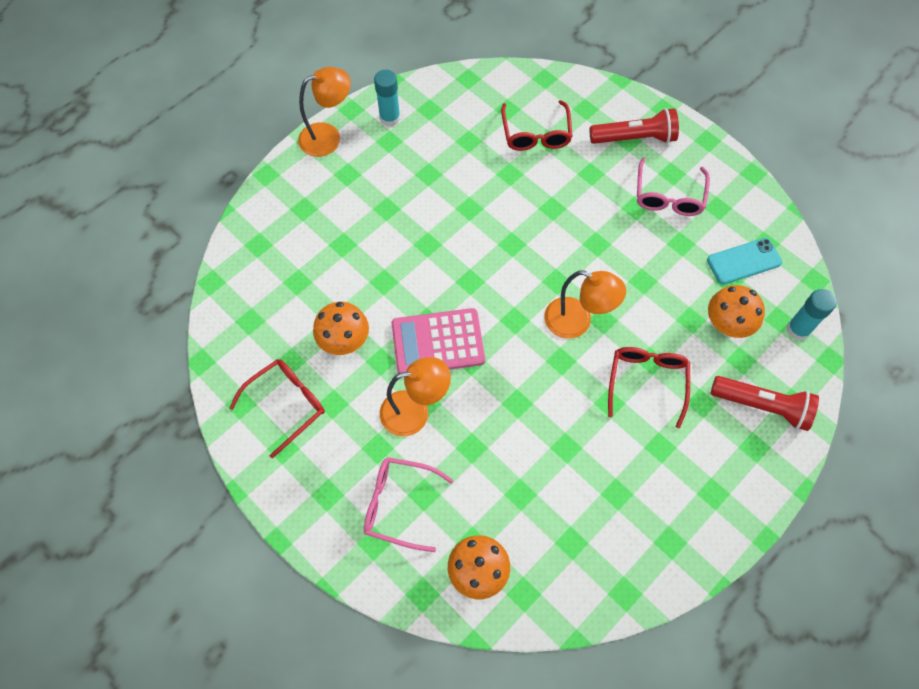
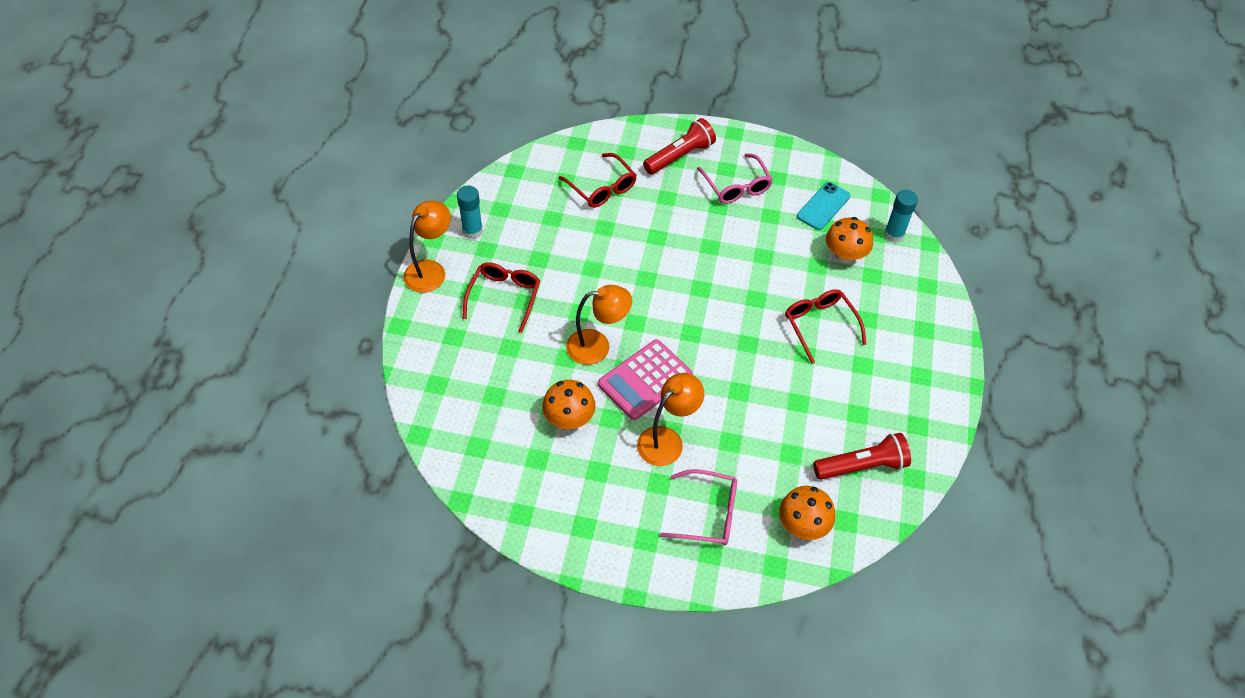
camera: 35 degrees left, 10 degrees down
red glasses [229,359,325,458] -> red glasses moved to [463,262,540,333]
pink glasses [364,457,454,552] -> pink glasses turned 150 degrees counterclockwise [660,469,737,545]
orange lamp [544,271,626,339] -> orange lamp moved to [566,285,632,365]
red flashlight [711,376,819,431] -> red flashlight moved to [813,433,911,480]

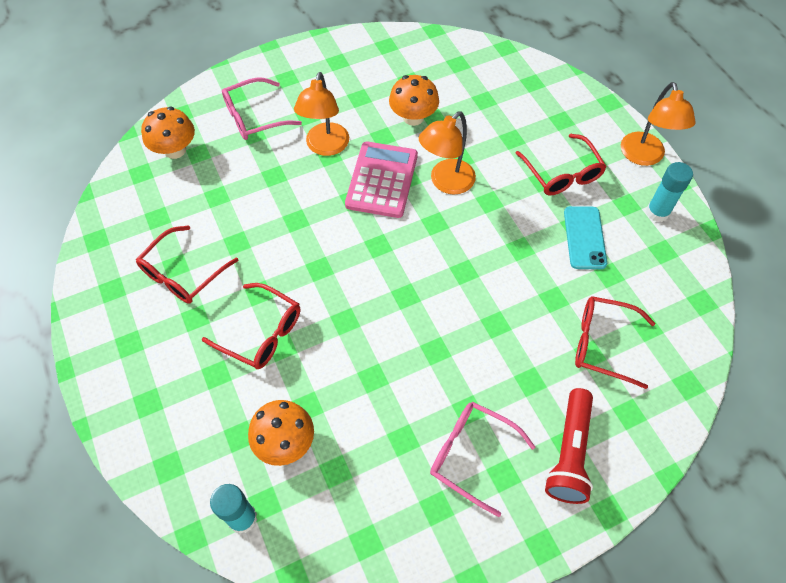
camera: 145 degrees right, 5 degrees up
turquoise phone [797,182,851,230] -> turquoise phone moved to [564,206,607,269]
red flashlight [813,433,911,480] -> none
none -> red glasses [136,225,239,304]

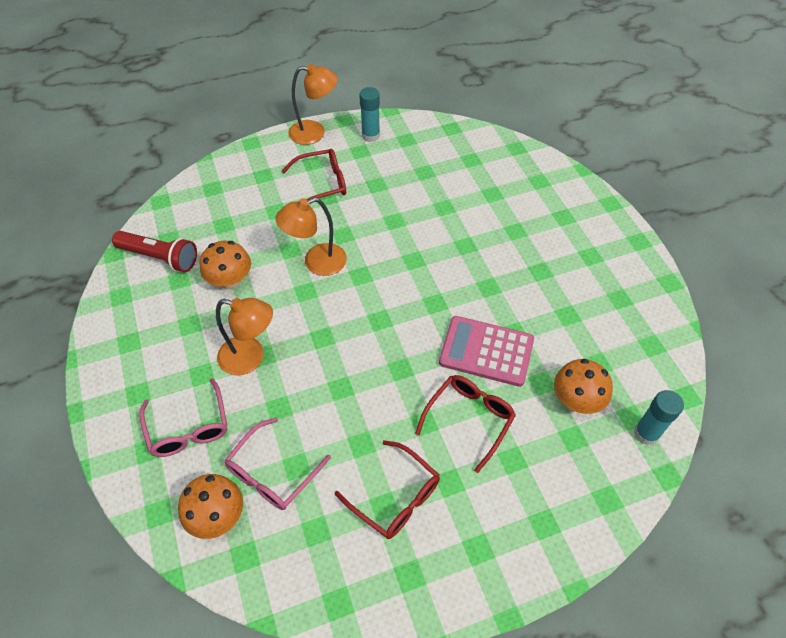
camera: 85 degrees left, 5 degrees down
pink calculator [345,142,418,218] -> pink calculator moved to [439,316,534,387]
orange lamp [419,112,476,195] -> orange lamp turned 105 degrees clockwise [275,198,347,276]
pink glasses [430,402,535,517] -> pink glasses moved to [224,417,331,510]
red flashlight [545,388,593,504] -> red flashlight moved to [112,231,197,272]
turquoise phone [564,206,607,269] -> none
red glasses [575,296,655,389] -> none

